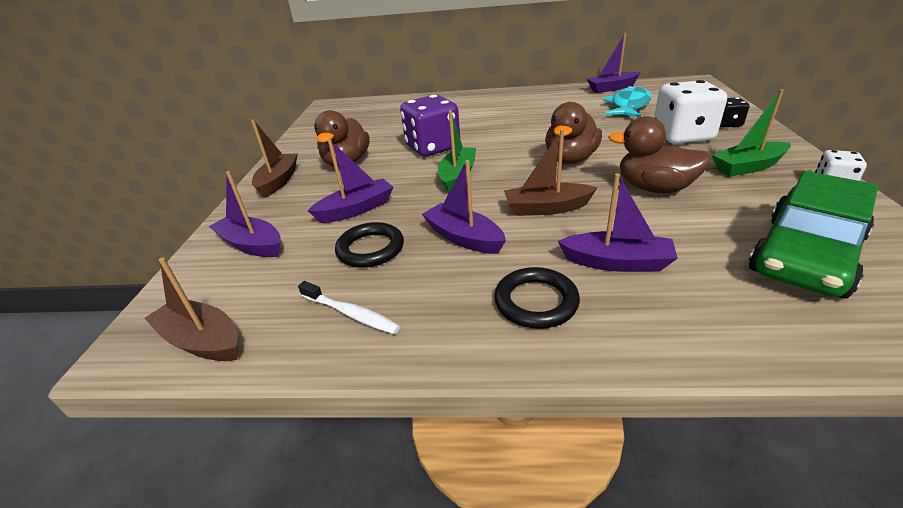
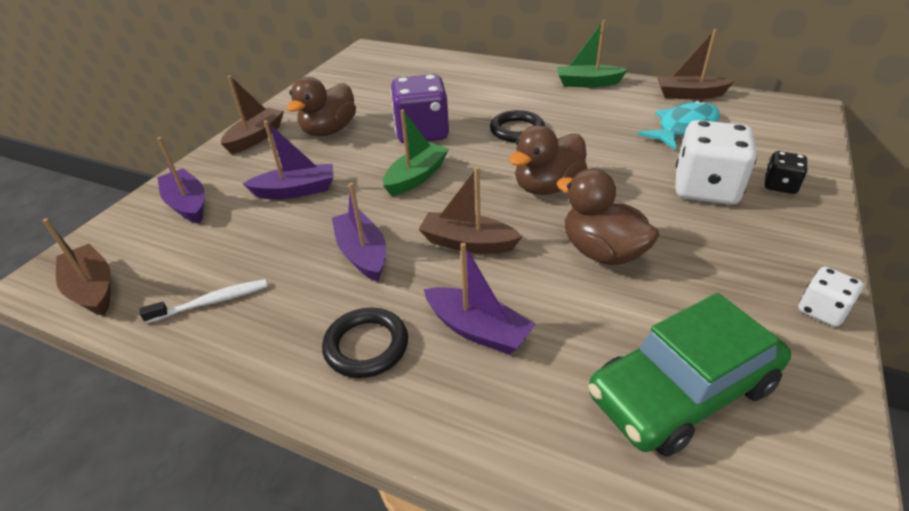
camera: 20 degrees right, 5 degrees up
white toothbrush [298,281,401,334] -> white toothbrush turned 75 degrees counterclockwise [140,279,268,323]
black ring [335,222,404,268] -> black ring moved to [490,110,545,143]
purple boat [587,33,641,93] -> brown boat [657,29,734,99]
green boat [712,89,791,176] -> green boat moved to [557,20,628,87]

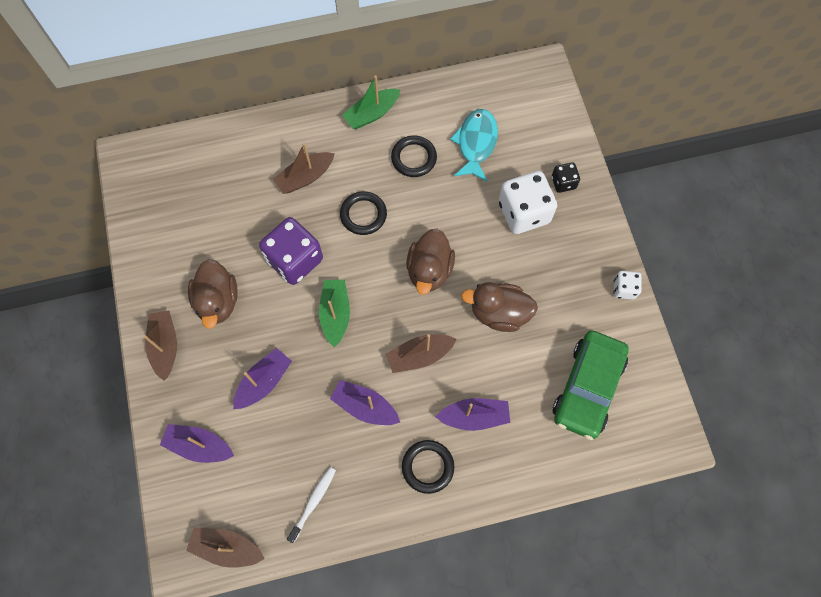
camera: 40 degrees left, 30 degrees up
brown boat [657,29,734,99] -> brown boat moved to [273,143,335,194]
none -> black ring [391,135,437,177]

